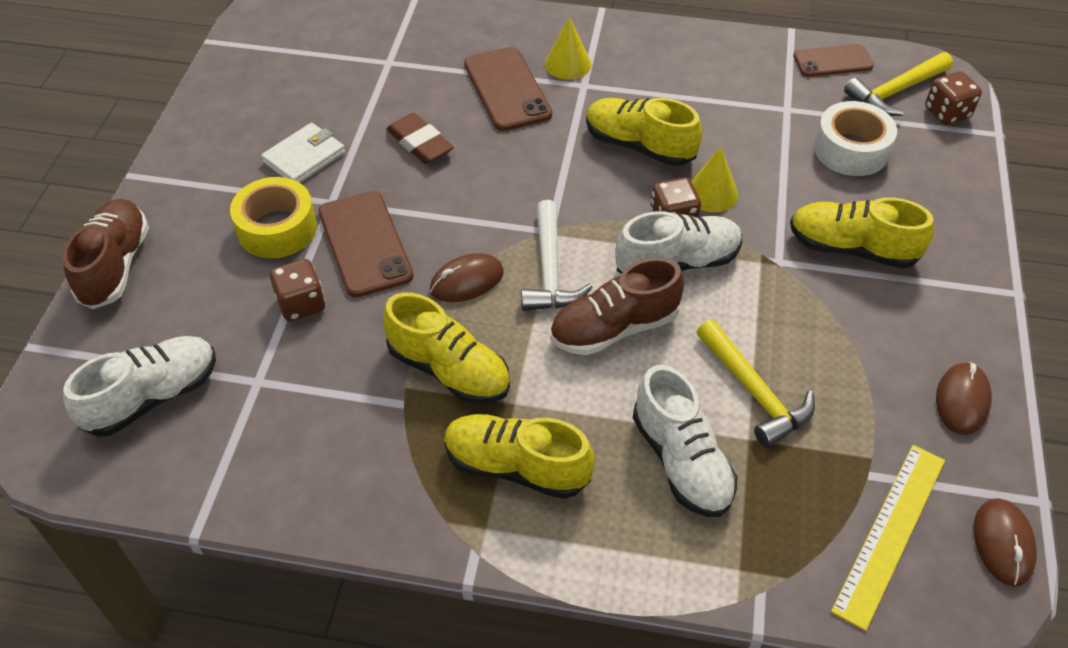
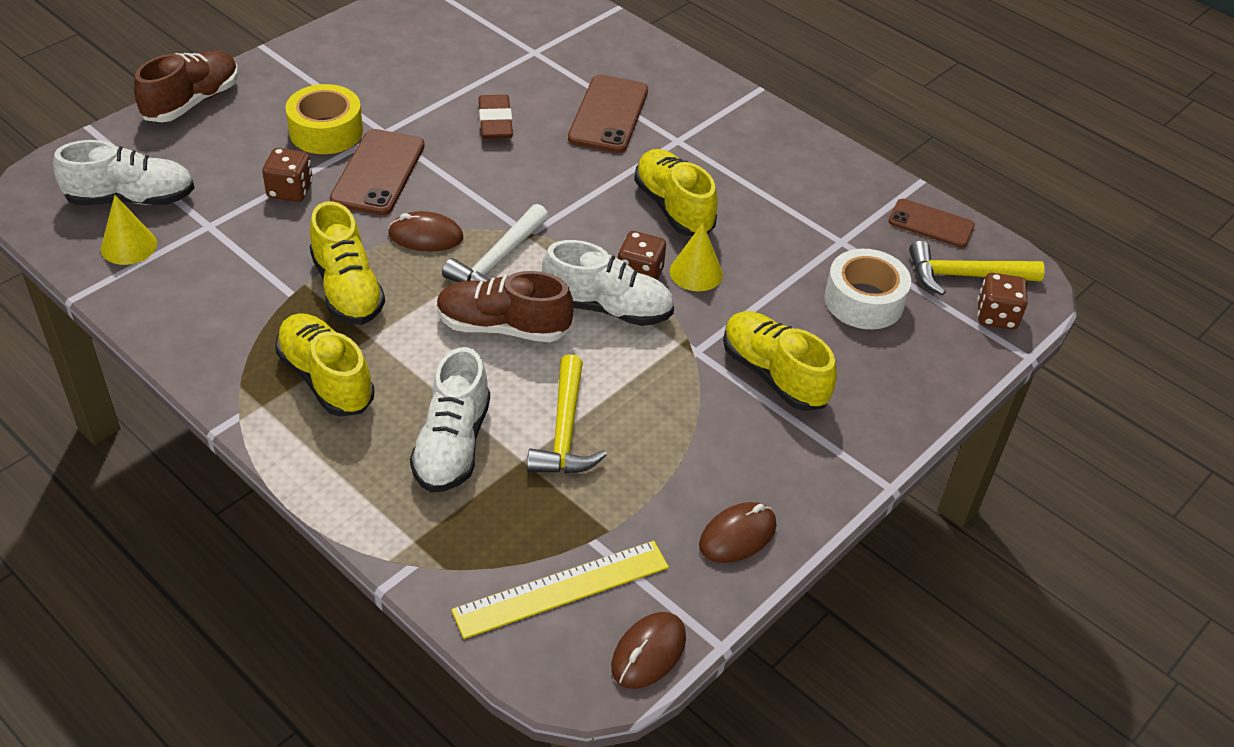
camera: 30 degrees right, 5 degrees down
white wallet [261,123,345,183] -> none
yellow cone [545,16,591,80] -> yellow cone moved to [101,195,157,265]

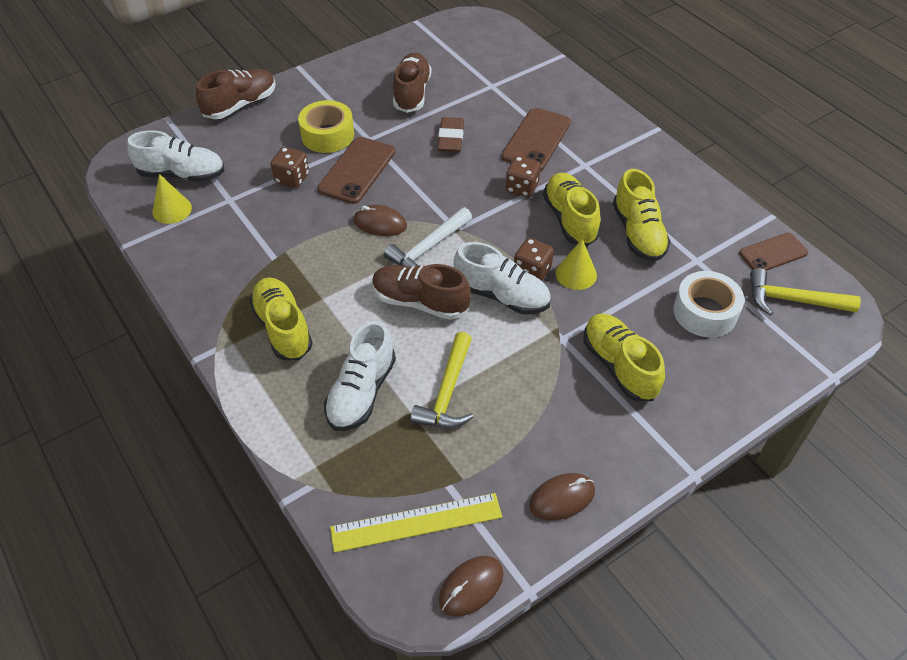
camera: 15 degrees right, 5 degrees up
yellow shoe [310,201,385,325] -> yellow shoe moved to [613,169,671,262]
brown phone [888,199,975,248] -> brown phone turned 60 degrees counterclockwise [739,233,808,271]
brown dice [977,273,1028,330] -> brown dice moved to [505,156,541,197]
none -> brown shoe [393,53,432,113]

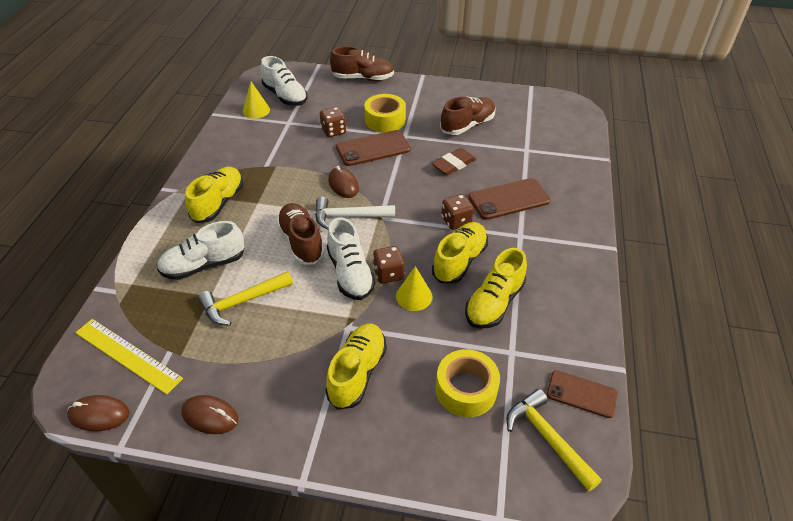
camera: 45 degrees right, 5 degrees down
white tape [673,271,744,337] -> yellow tape [436,349,500,417]

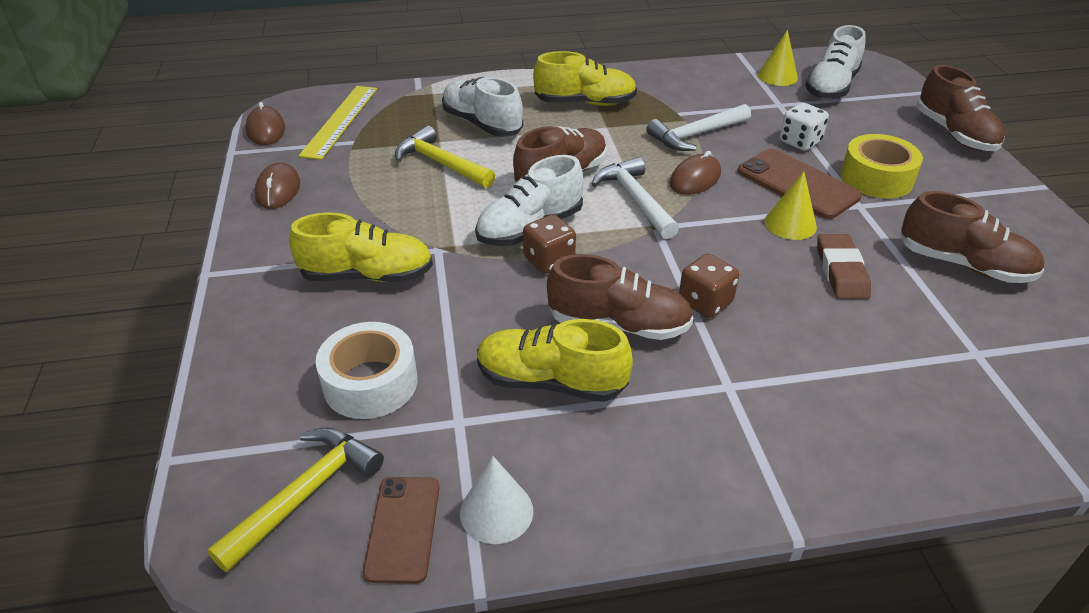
camera: 70 degrees right, 5 degrees down
brown dice [320,107,346,137] -> white dice [780,103,829,151]
yellow cone [396,266,433,311] -> yellow cone moved to [765,171,817,240]
brown eraser [432,148,476,175] -> brown eraser turned 60 degrees clockwise [817,234,871,299]
yellow shoe [432,222,488,284] -> brown shoe [547,254,693,340]
yellow tape [436,349,500,417] -> white tape [316,322,418,419]
brown phone [468,178,550,220] -> none
none -> white cone [460,456,533,544]
none -> white hammer [646,104,751,151]

